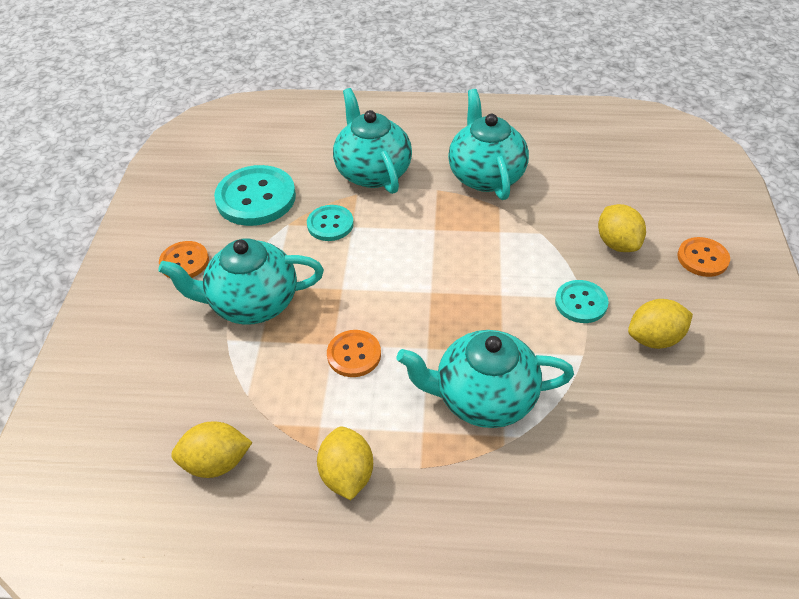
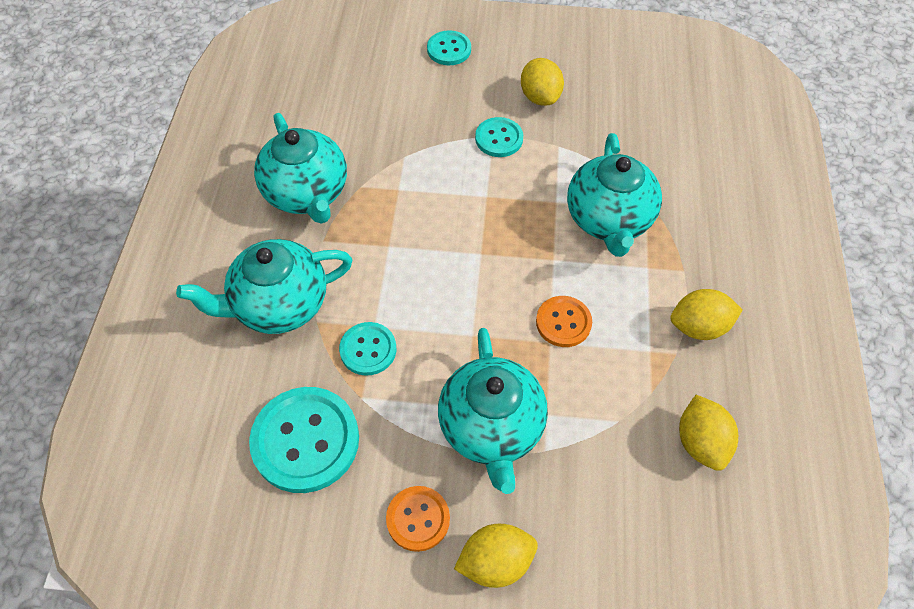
camera: 90 degrees left, 10 degrees up
turquoise teapot [448,89,529,200] -> turquoise teapot turned 105 degrees counterclockwise [254,113,347,224]
yellow lemon [598,204,646,252] -> yellow lemon moved to [454,524,538,588]
orange button [677,237,730,277] -> turquoise button [427,30,471,65]

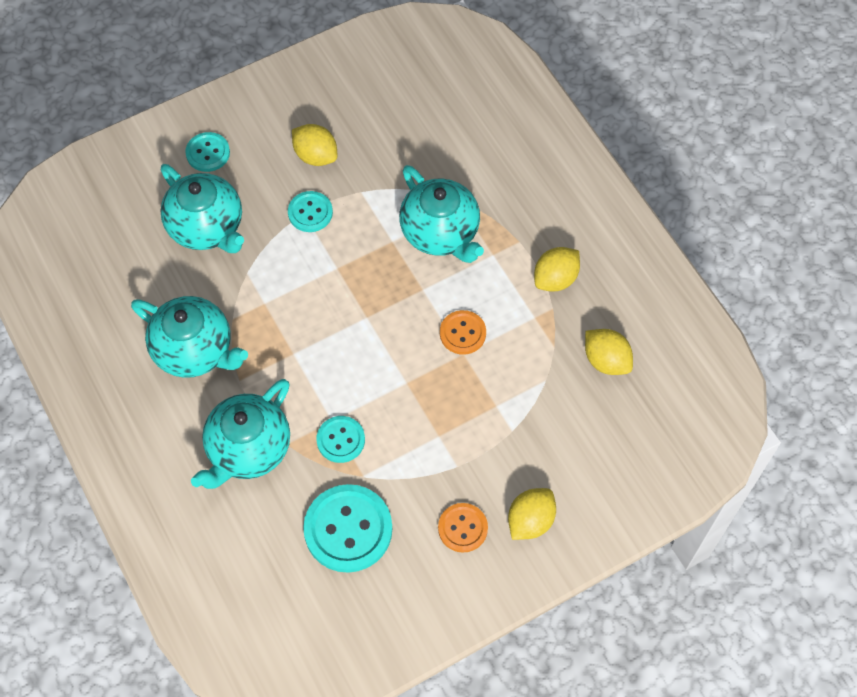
camera: 35 degrees left, 5 degrees up
turquoise teapot [438,328,548,494] -> turquoise teapot moved to [161,164,244,253]

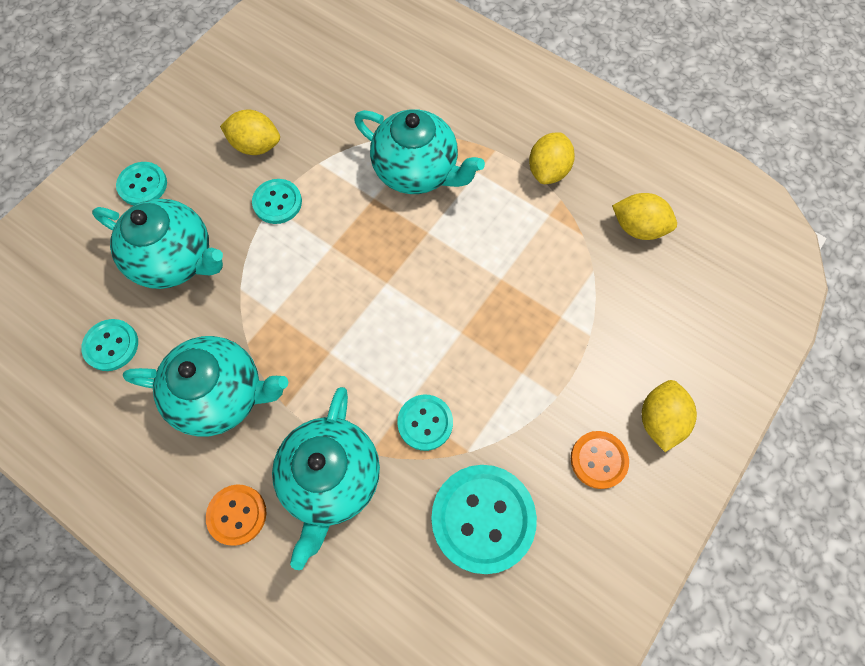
camera: 25 degrees left, 5 degrees up
orange button [440,310,486,355] -> orange button moved to [206,484,266,546]
none -> turquoise button [81,319,138,371]

